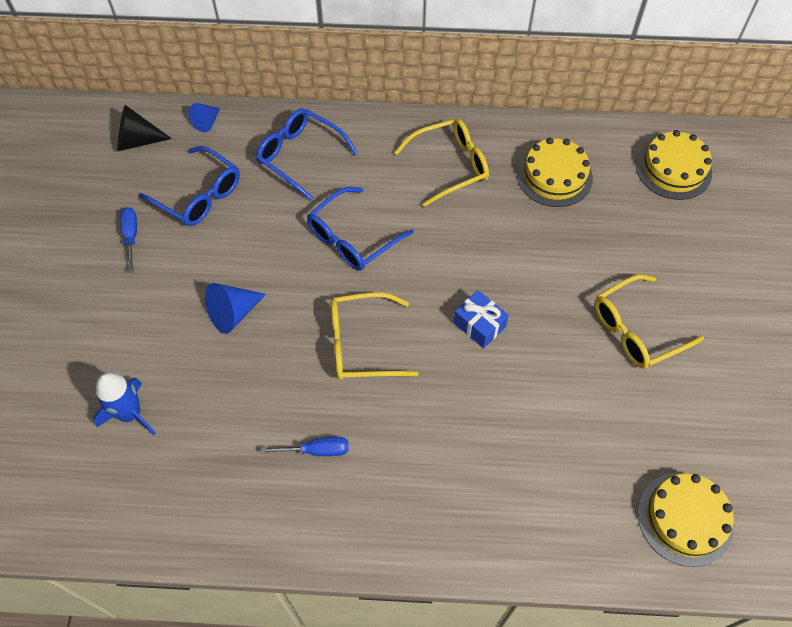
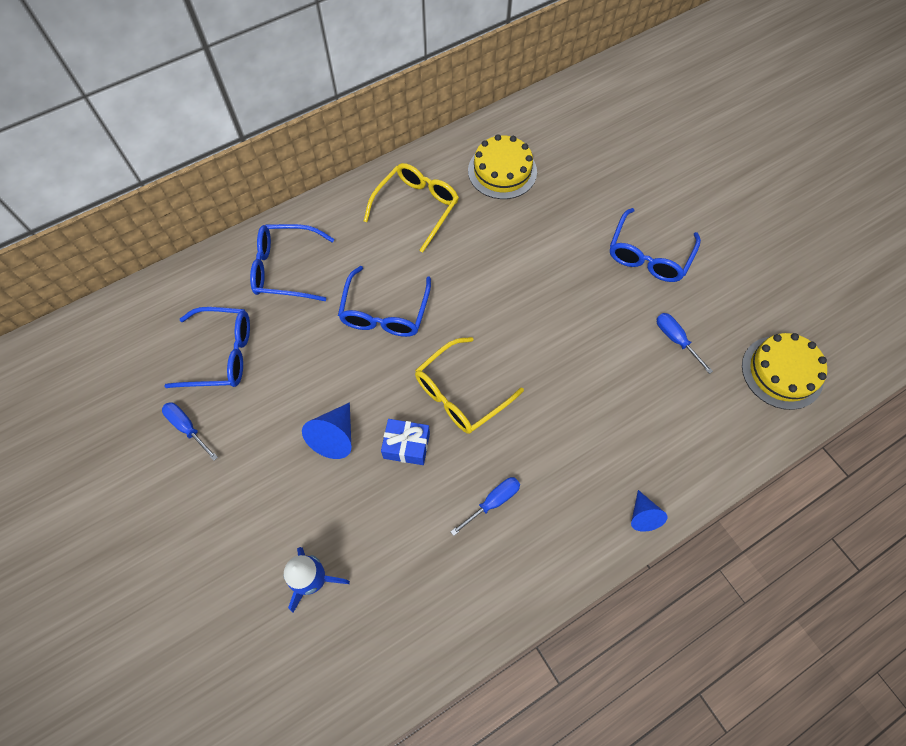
camera: 35 degrees left, 5 degrees up
black cone [118,105,172,151] -> none
blue cone [188,103,220,132] -> blue cone moved to [631,490,668,532]
blue gift [453,290,509,348] -> blue gift moved to [381,419,430,465]
yellow glasses [594,274,704,369] -> blue glasses [610,208,701,282]
yellow cake [636,130,712,200] -> none
none -> blue screwdriver [657,313,713,374]

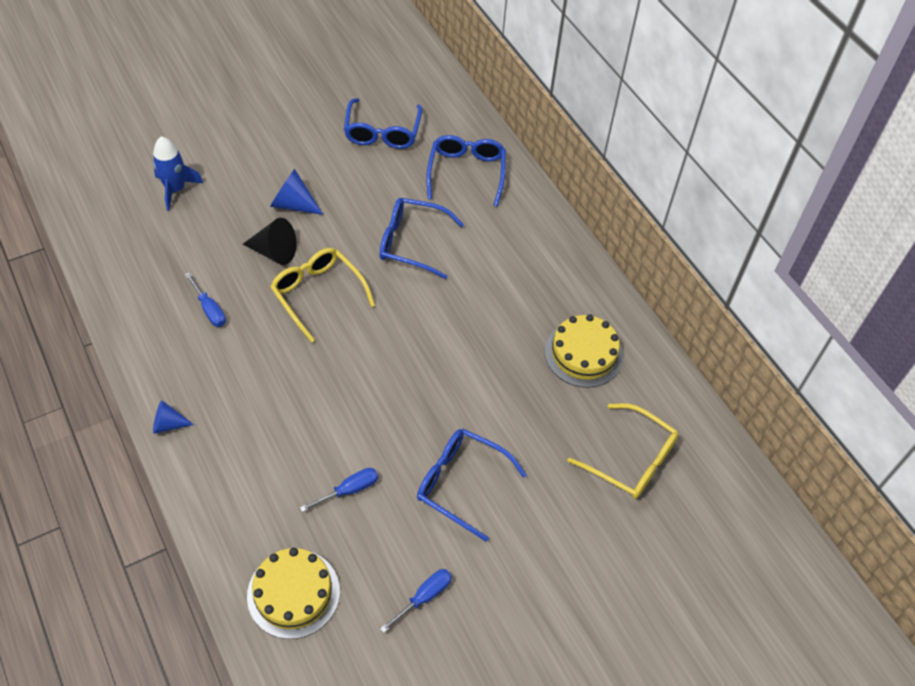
camera: 90 degrees right, 10 degrees down
blue screwdriver [162,402,218,461] -> blue screwdriver moved to [380,569,452,633]
yellow glasses [364,163,459,253] -> yellow glasses moved to [567,403,679,499]
blue gift [381,419,430,465] -> black cone [243,218,296,265]

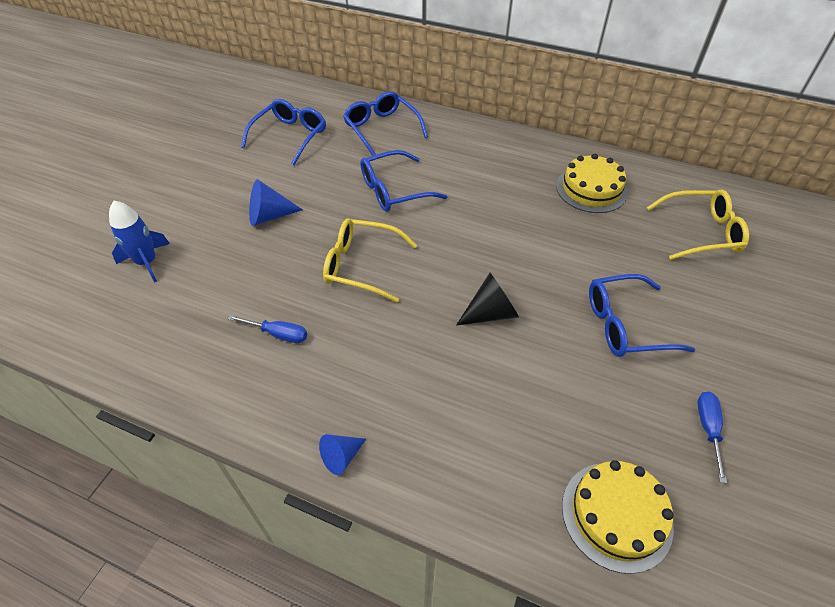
camera: 35 degrees left, 5 degrees down
black cone [243,218,296,265] -> black cone moved to [456,273,519,326]
blue screwdriver [300,468,378,512] -> none
blue glasses [344,98,422,149] -> blue glasses turned 120 degrees counterclockwise [241,99,326,165]

